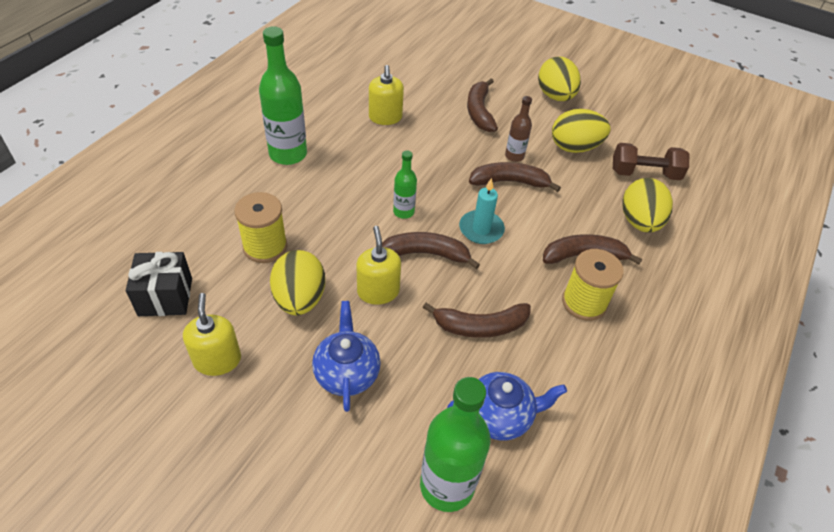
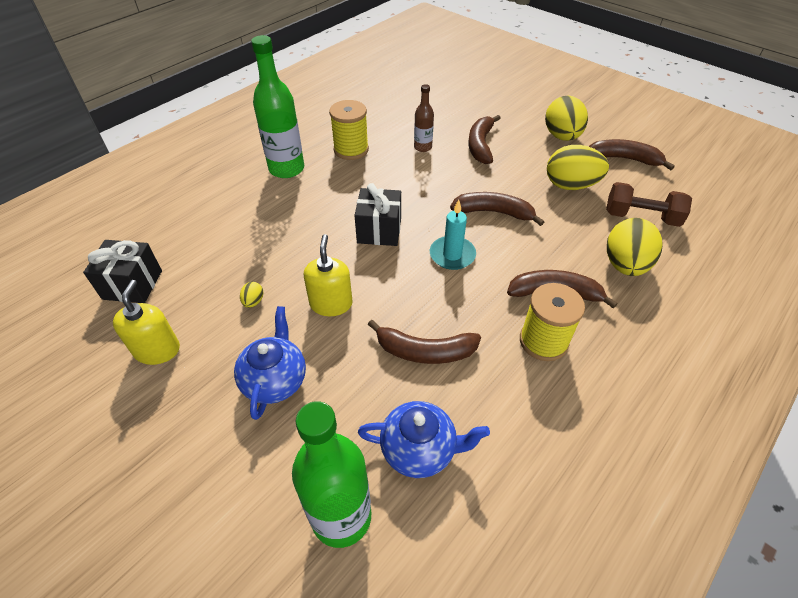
camera: 15 degrees right, 0 degrees up
yellow spool [234,192,287,263] -> yellow spool moved to [329,100,369,160]
yellow egg [270,250,325,315] -> yellow egg [240,282,263,308], size x0.42
yellow soap dispenser [369,65,404,125] -> none
brown banana [382,232,480,269] -> brown banana moved to [589,139,675,170]
green bottle [393,151,417,219] -> black gift [354,183,401,246]
brown bottle [505,96,532,162] -> brown bottle moved to [414,84,434,152]

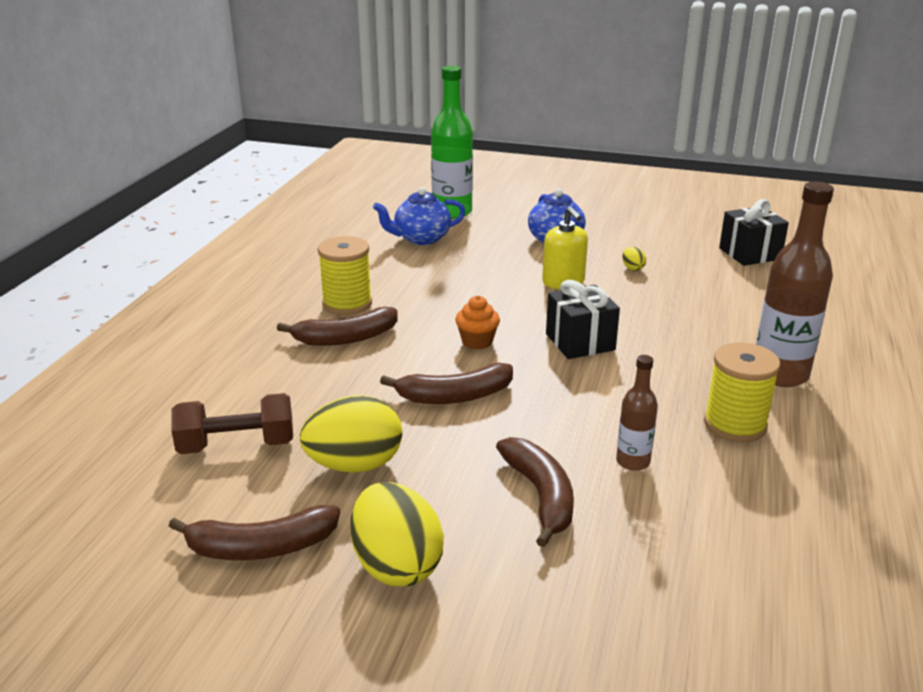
camera: 155 degrees right, 20 degrees down
yellow soap dispenser [113,280,180,365] -> none
green bottle [251,35,304,178] -> brown bottle [756,182,834,387]
brown banana [368,320,481,364] -> none
turquoise candle [430,200,476,270] -> orange cupcake [455,296,500,349]
yellow egg [607,218,662,276] -> none

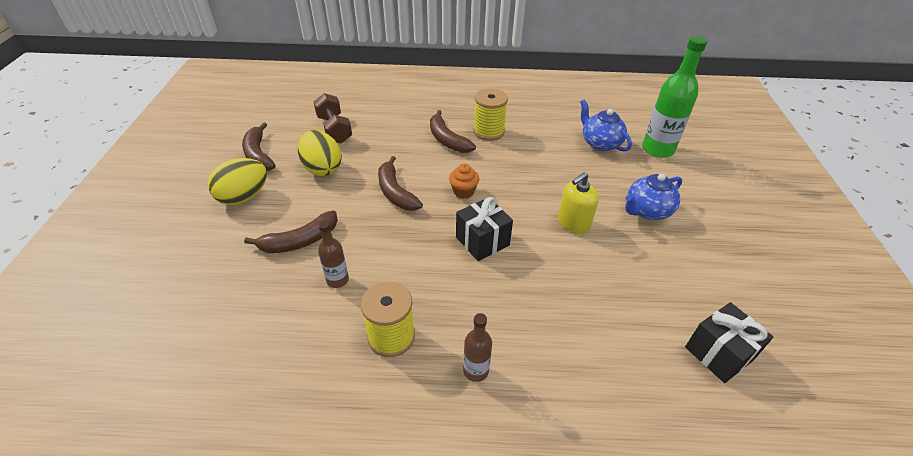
camera: 75 degrees right, 15 degrees up
yellow egg [622,247,646,271] -> none
brown bottle [756,182,834,387] -> brown bottle [463,313,492,382], size x0.53

